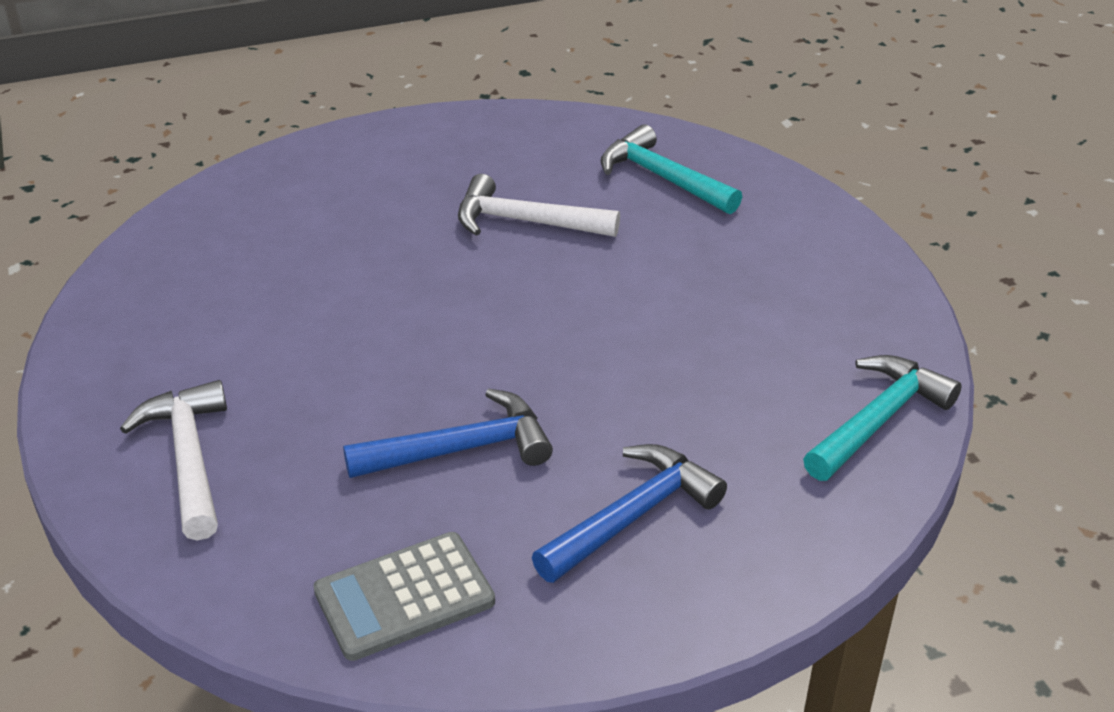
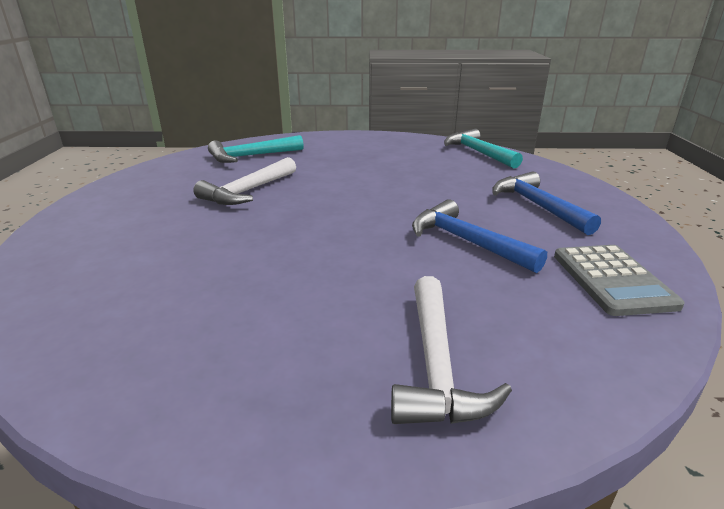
camera: 70 degrees left, 10 degrees down
white hammer [120,380,227,541] -> white hammer turned 90 degrees counterclockwise [391,276,512,424]
blue hammer [343,389,553,478] -> blue hammer turned 45 degrees counterclockwise [412,199,547,273]

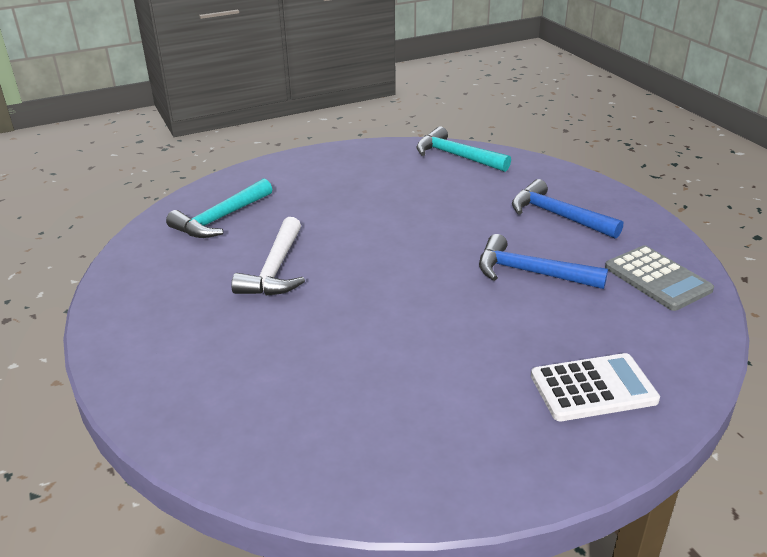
camera: 25 degrees left, 5 degrees up
white hammer [391,276,512,424] -> white calculator [531,353,660,421]

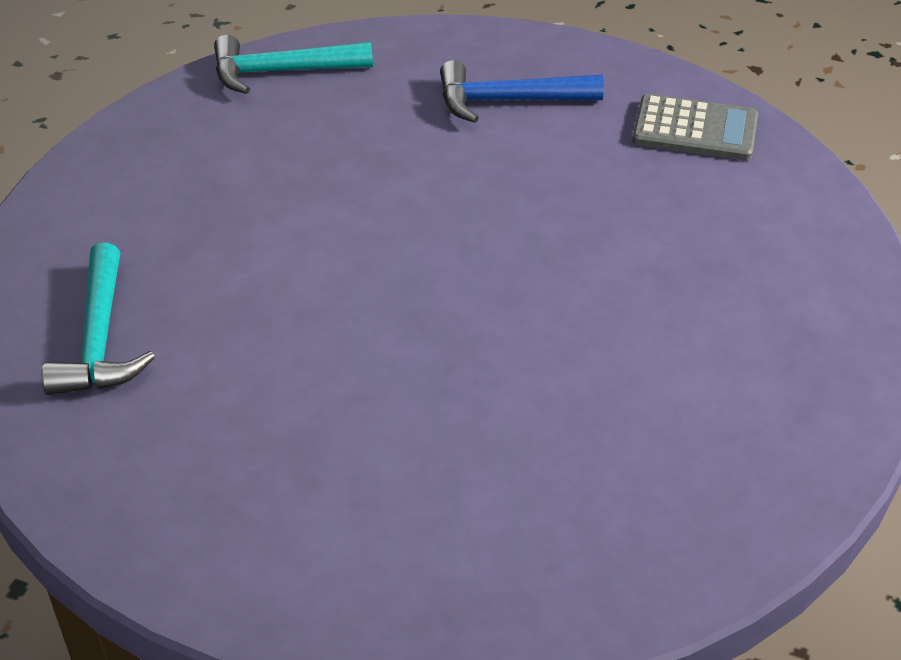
camera: 45 degrees left, 10 degrees up
white hammer [231,217,305,295] -> none
blue hammer [479,234,608,289] -> none
white calculator [531,353,660,421] -> none

